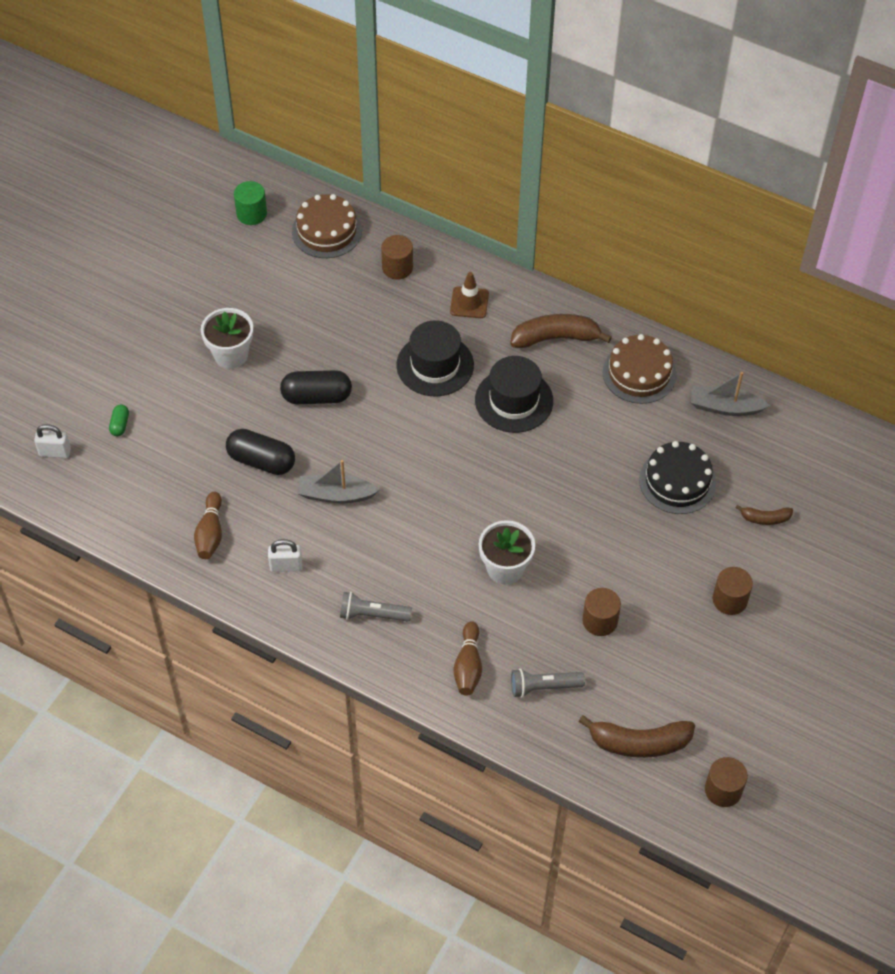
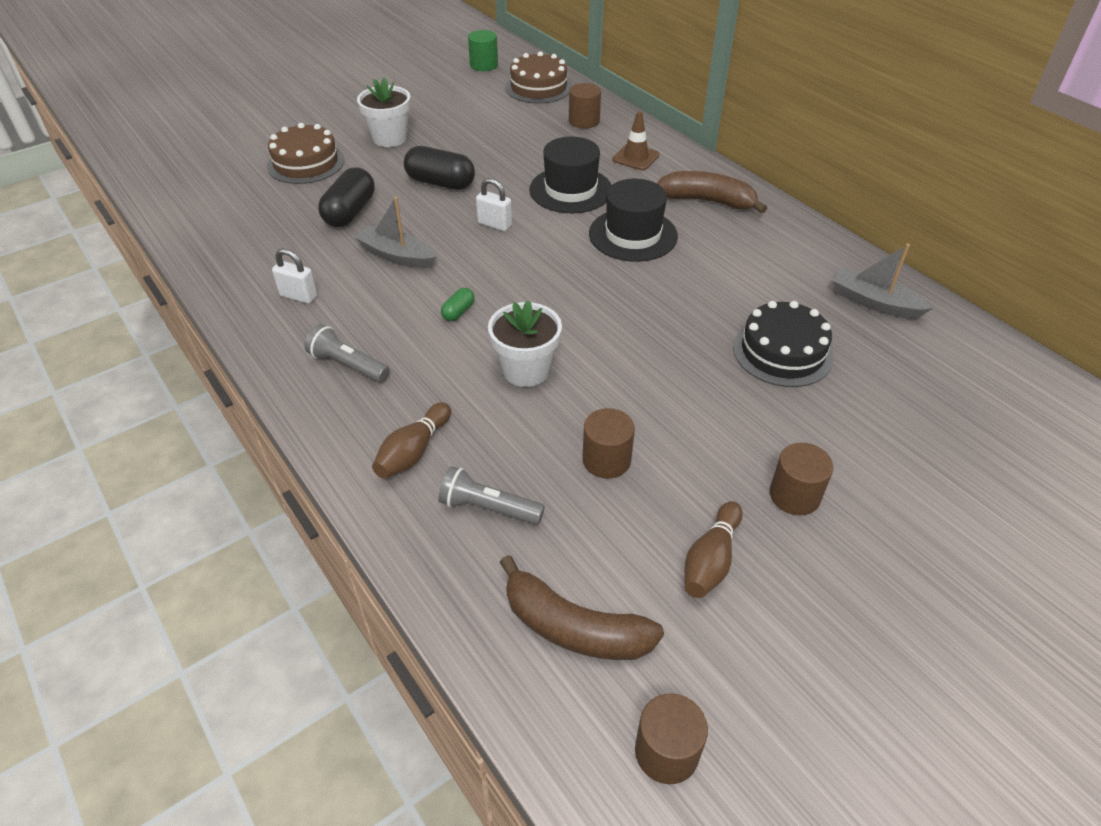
camera: 25 degrees right, 10 degrees down
white padlock [34,424,71,458] -> white padlock moved to [476,178,512,231]
green capsule [109,404,129,436] -> green capsule moved to [441,288,475,321]
brown bowling pin [194,492,222,559] -> brown bowling pin moved to [684,501,743,598]
black capsule [226,429,295,475] -> black capsule turned 60 degrees clockwise [318,168,375,227]
brown cake [602,334,677,404] -> brown cake moved to [267,123,345,184]
brown banana [735,505,793,525] -> none

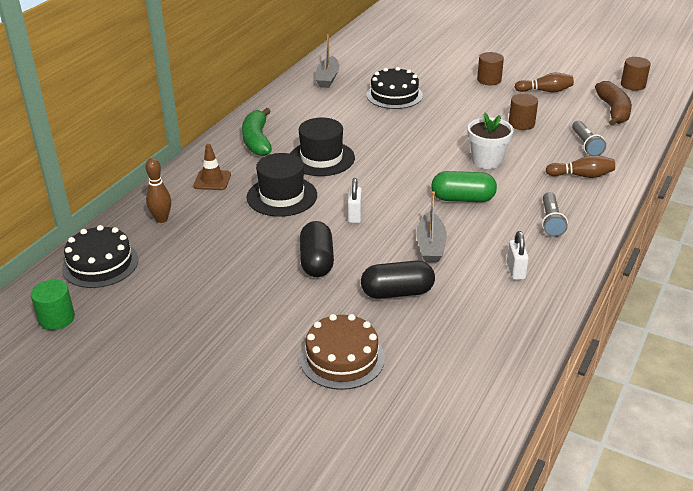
camera: 115 degrees left, 10 degrees down
white flower pot [357,77,411,147] -> none
green capsule [441,288,475,321] -> green capsule [431,171,497,202], size x2.03
brown cake [505,51,572,104] -> black cake [62,225,138,288]
brown cylinder [569,83,601,129] -> brown bowling pin [145,158,171,223]
brown banana [657,171,767,213] -> green banana [242,108,272,156]

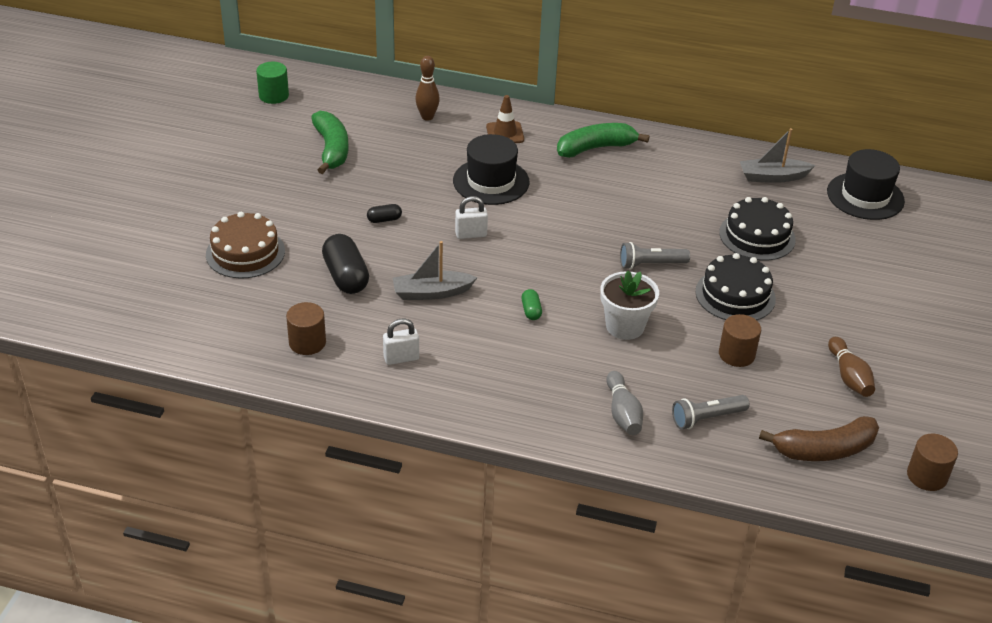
camera: 75 degrees right, 5 degrees up
black cake [62,225,138,288] -> black cake moved to [695,253,776,320]
black hat [290,118,355,176] -> black hat moved to [827,149,905,220]
black capsule [300,221,334,277] -> black capsule [367,204,402,223], size x0.49
green capsule [431,171,497,202] -> green capsule [521,289,542,320], size x0.49
brown cylinder [477,52,504,85] -> brown cylinder moved to [286,302,326,355]
grey flashlight [542,192,568,237] -> grey flashlight moved to [620,242,690,269]
brown bowling pin [546,155,615,178] -> grey bowling pin [606,371,643,435]
none -> green banana [311,111,349,174]

